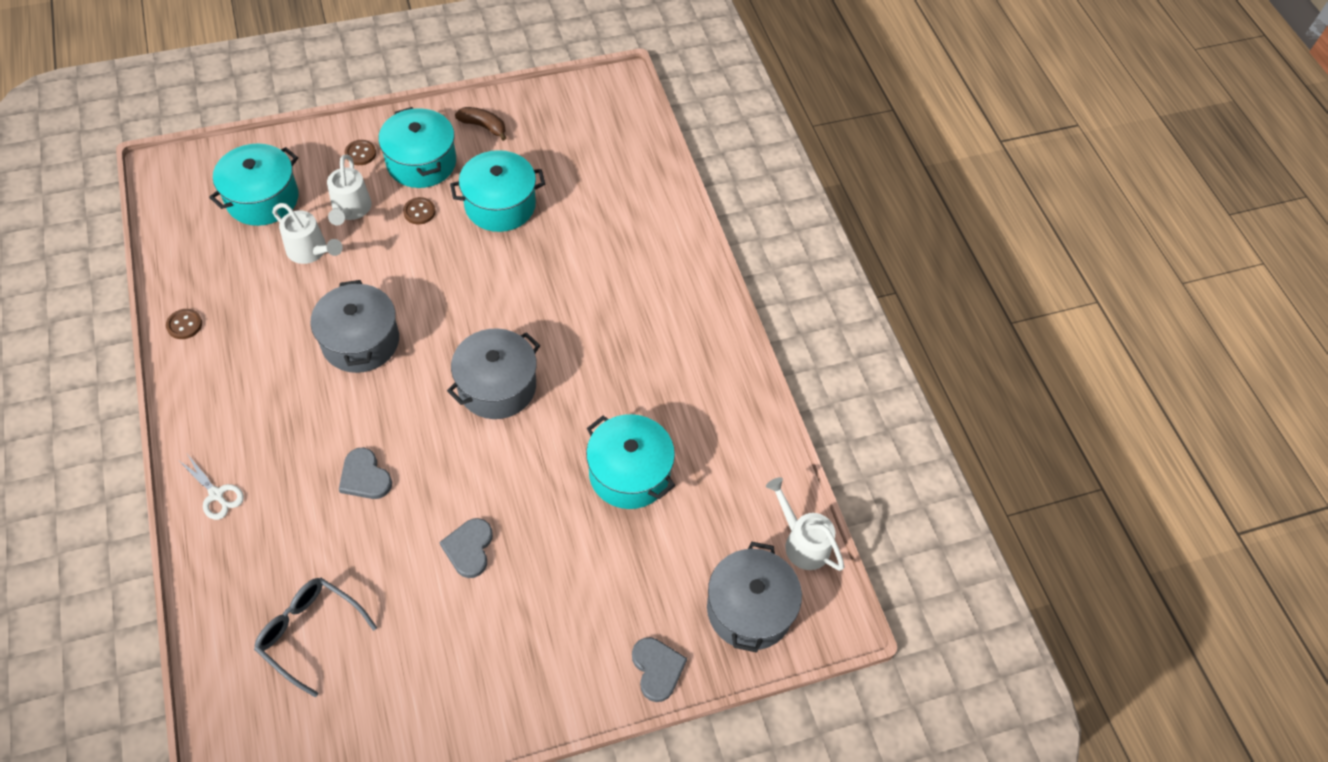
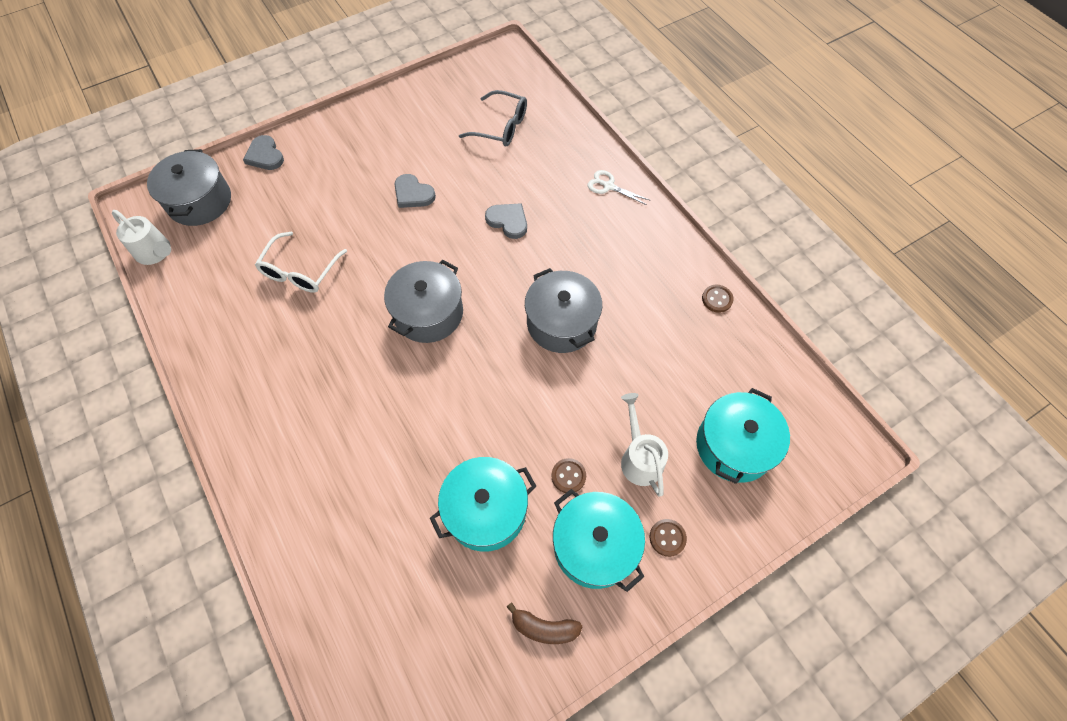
camera: 170 degrees right, 5 degrees up
white watering can [272,203,343,264] -> none
grey heart [439,518,493,578] -> grey heart turned 135 degrees clockwise [394,174,436,208]
turquoise pot [586,414,675,509] -> white glasses [255,232,347,293]

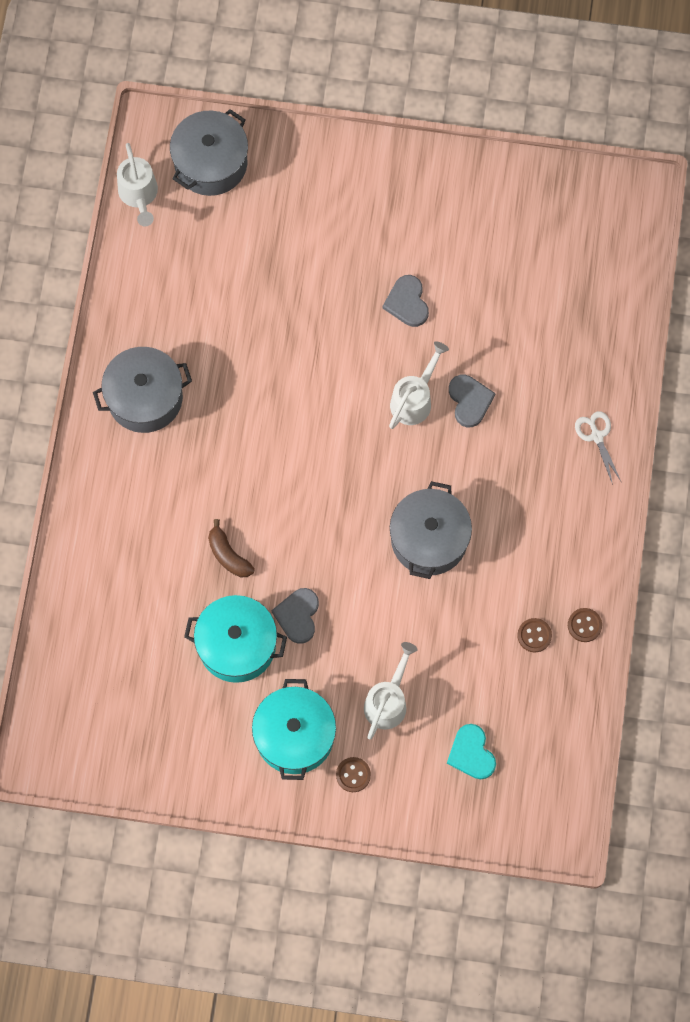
camera: 40 degrees right, 10 degrees up
grey heart [243,135,284,170] -> grey heart moved to [271,588,319,644]
white glasses [255,232,347,293] -> none
grey pot [384,260,463,343] -> grey pot moved to [93,347,192,433]
grey glasses [459,90,527,146] -> none
brown banana [507,603,583,644] -> brown banana moved to [208,519,255,577]
brown button [551,458,586,493] -> brown button moved to [517,618,552,652]
turquoise pot [696,388,790,484] -> turquoise heart [447,724,496,779]
none -> white watering can [389,341,449,429]

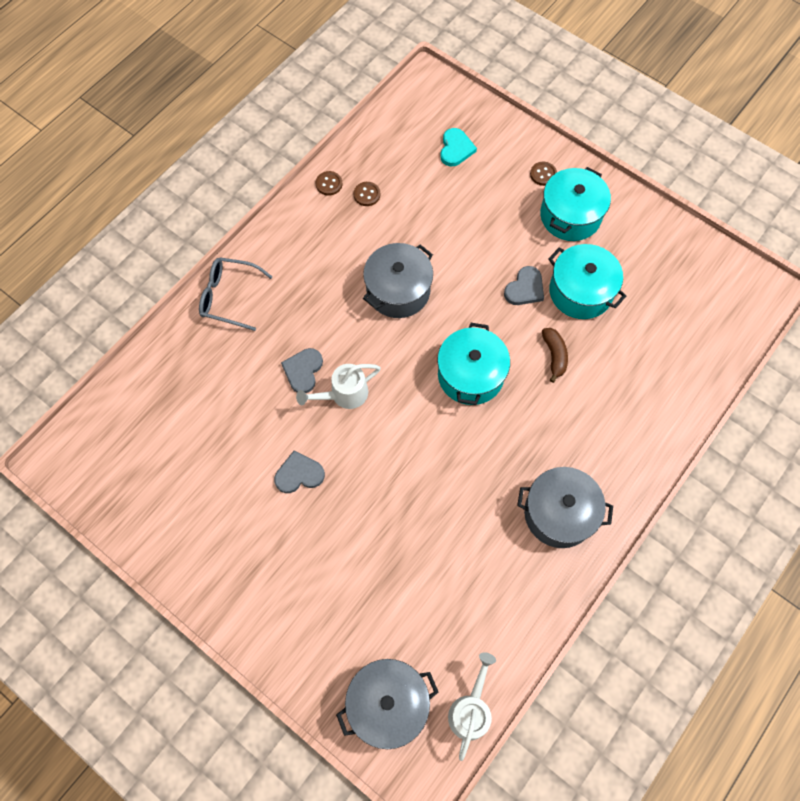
camera: 150 degrees left, 5 degrees down
white watering can [364,642,418,740] -> none
grey heart [383,275,429,327] -> grey heart turned 120 degrees counterclockwise [274,450,325,493]
white scissors [575,411,621,485] -> grey glasses [199,257,272,331]
none -> turquoise pot [437,323,510,405]

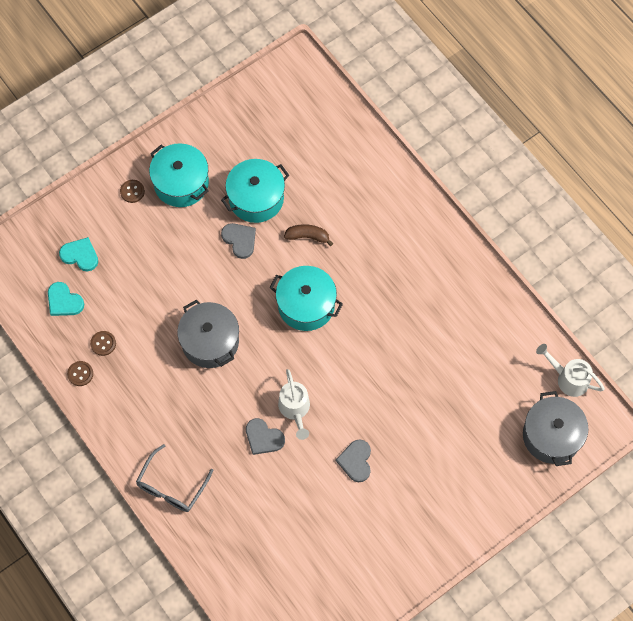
camera: 75 degrees left, 0 degrees up
grey pot [517,467,613,548] -> none
none -> turquoise heart [48,282,84,316]

